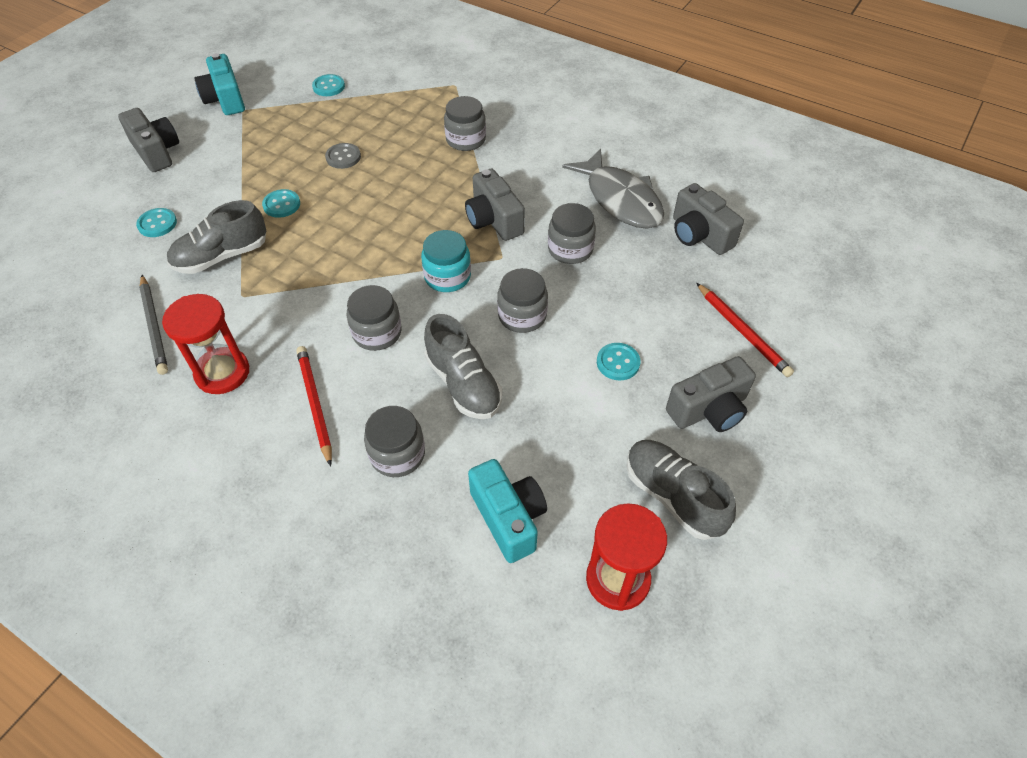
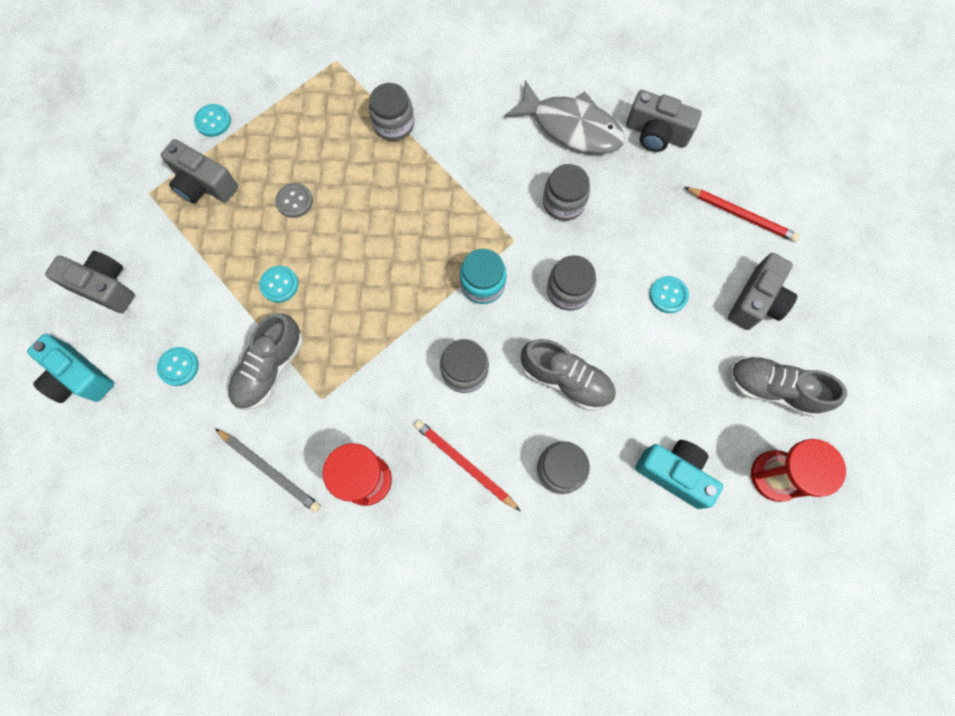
camera: 30 degrees left, 20 degrees up
turquoise camera [195,53,245,115] -> turquoise camera moved to [27,334,114,403]
grey camera [465,169,525,241] -> grey camera moved to [161,139,238,204]

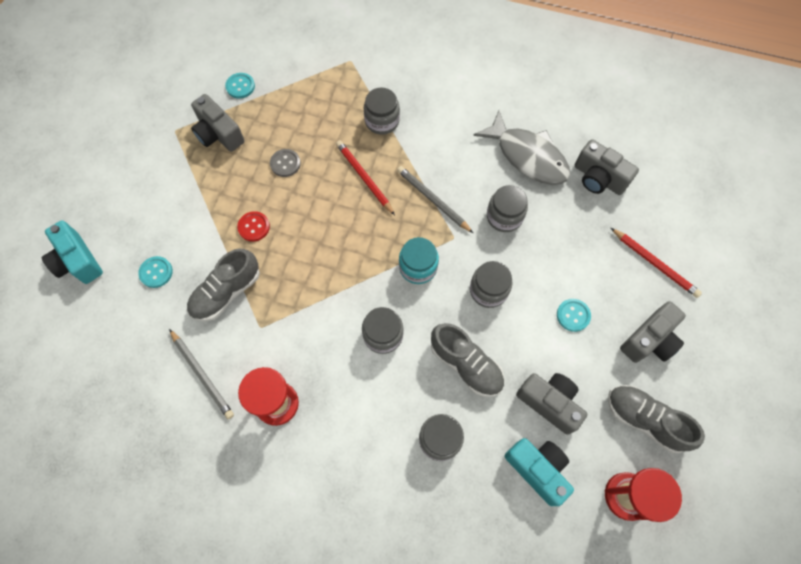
camera: 15 degrees right, 5 degrees down
grey camera [45,251,134,313] -> grey camera moved to [516,373,588,435]
turquoise button [259,266,298,303] -> red button [237,211,270,242]
red pencil [414,420,520,511] -> red pencil moved to [336,140,395,215]
none -> grey pencil [397,166,473,233]

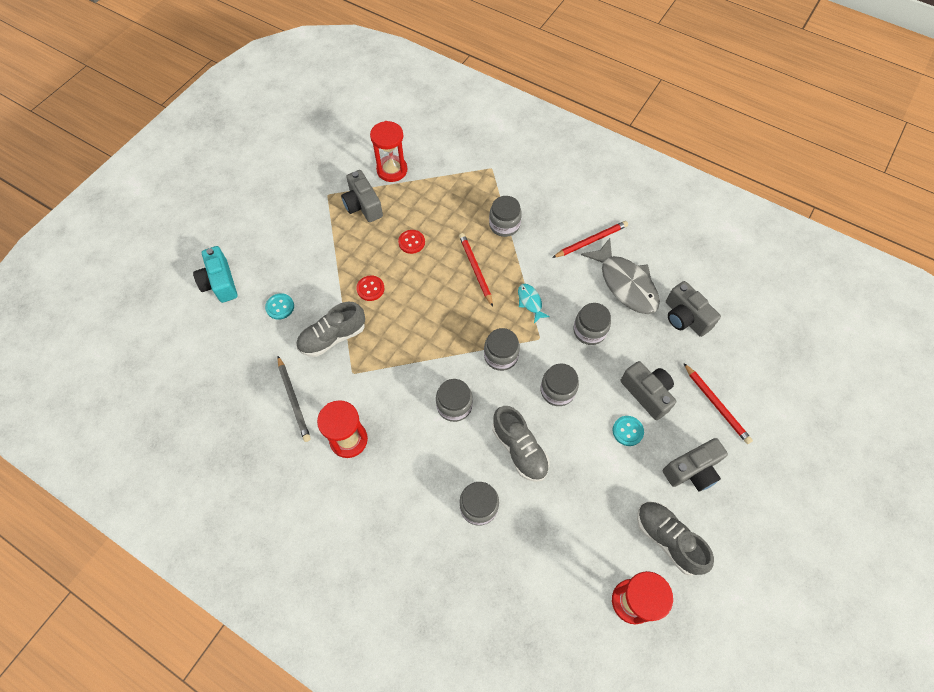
camera: 15 degrees right, 5 degrees down
turquoise button [225,73,255,99] -> red hourglass [370,121,407,182]
grey button [270,149,301,177] -> red button [398,230,425,254]
grey pencil [397,166,473,233] -> turquoise fish [518,284,550,323]
turquoise jar [399,237,439,284] -> grey jar [484,328,520,371]
turquoise camera [505,438,574,506] -> none
grey camera [516,373,588,435] -> grey camera moved to [621,361,676,420]
none -> red pencil [552,221,628,258]

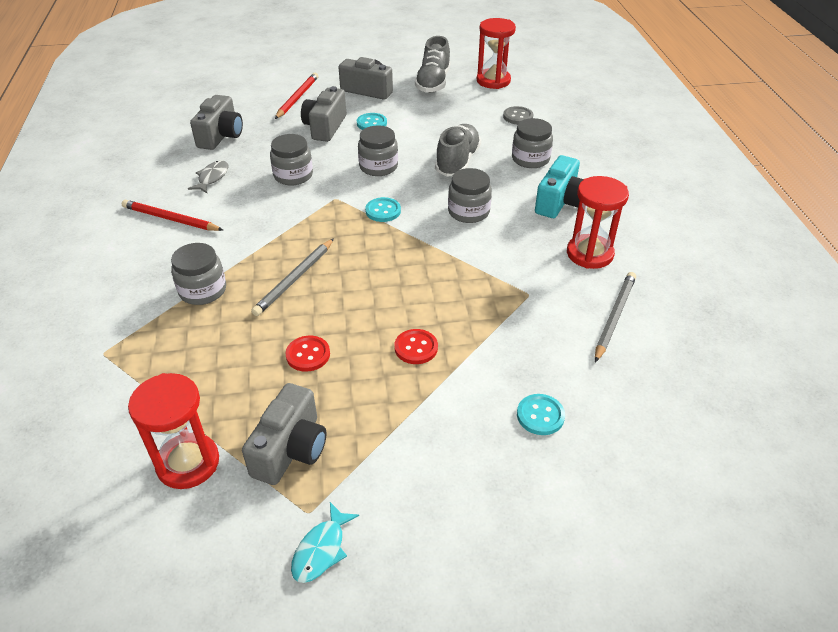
camera: 130 degrees left, 20 degrees down
turquoise camera [193,246,238,303] -> turquoise camera moved to [535,155,584,218]
grey shoe [296,302,365,357] -> none
red pencil [459,233,493,307] -> grey pencil [251,238,334,316]
grey jar [484,328,520,371] -> turquoise button [365,197,401,222]
turquoise fish [518,284,550,323] -> turquoise fish moved to [291,502,359,583]
grey fish [581,238,660,314] -> grey fish [188,160,228,193], size x0.48
none -> grey button [503,106,533,125]

